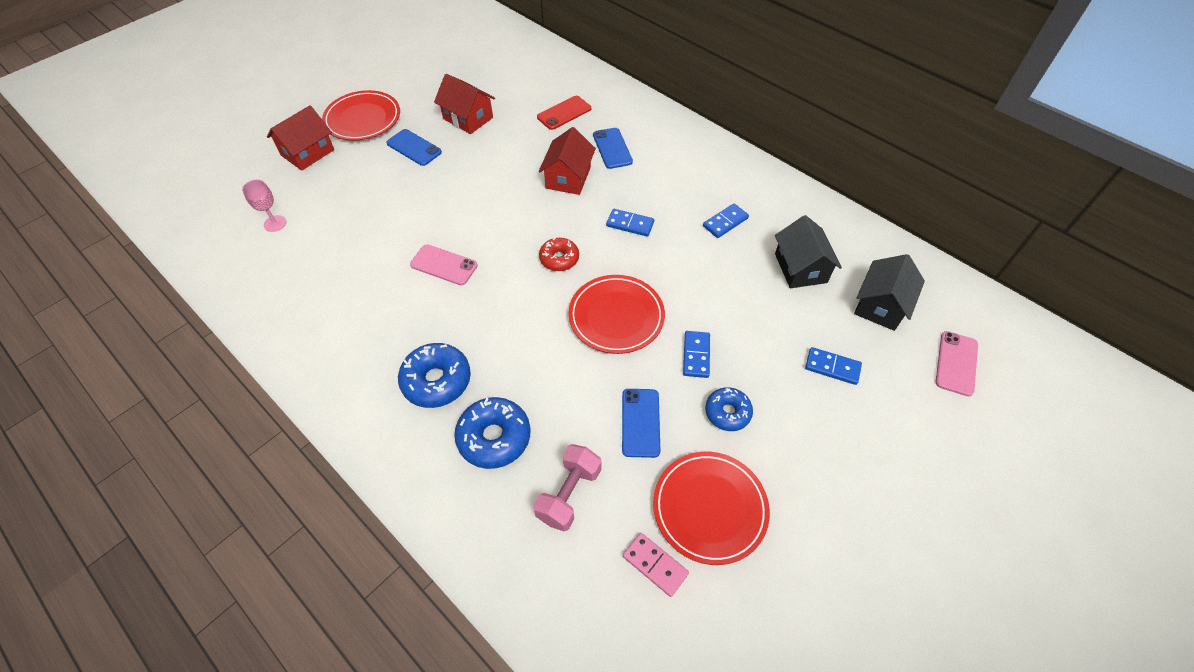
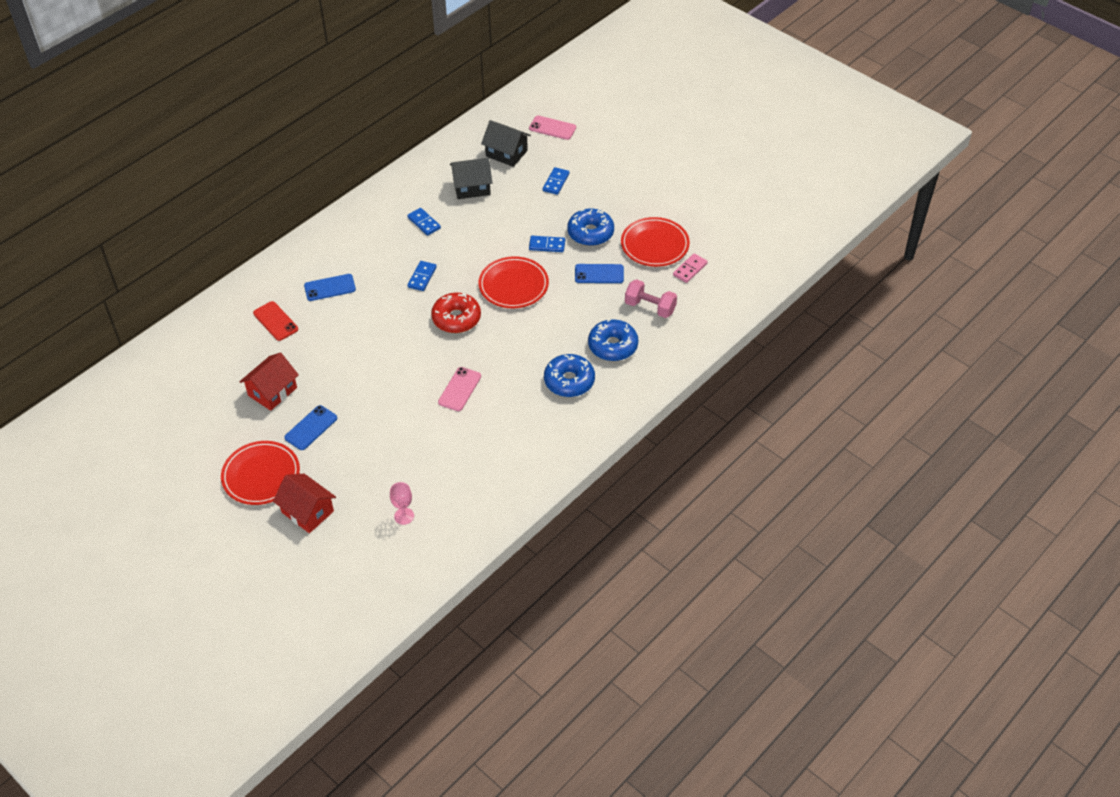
camera: 90 degrees left, 5 degrees down
red house [539,127,596,195] -> none
red donut [539,237,579,271] -> red donut [431,293,481,333], size x1.55
blue donut [705,387,753,431] -> blue donut [567,209,614,246], size x1.55

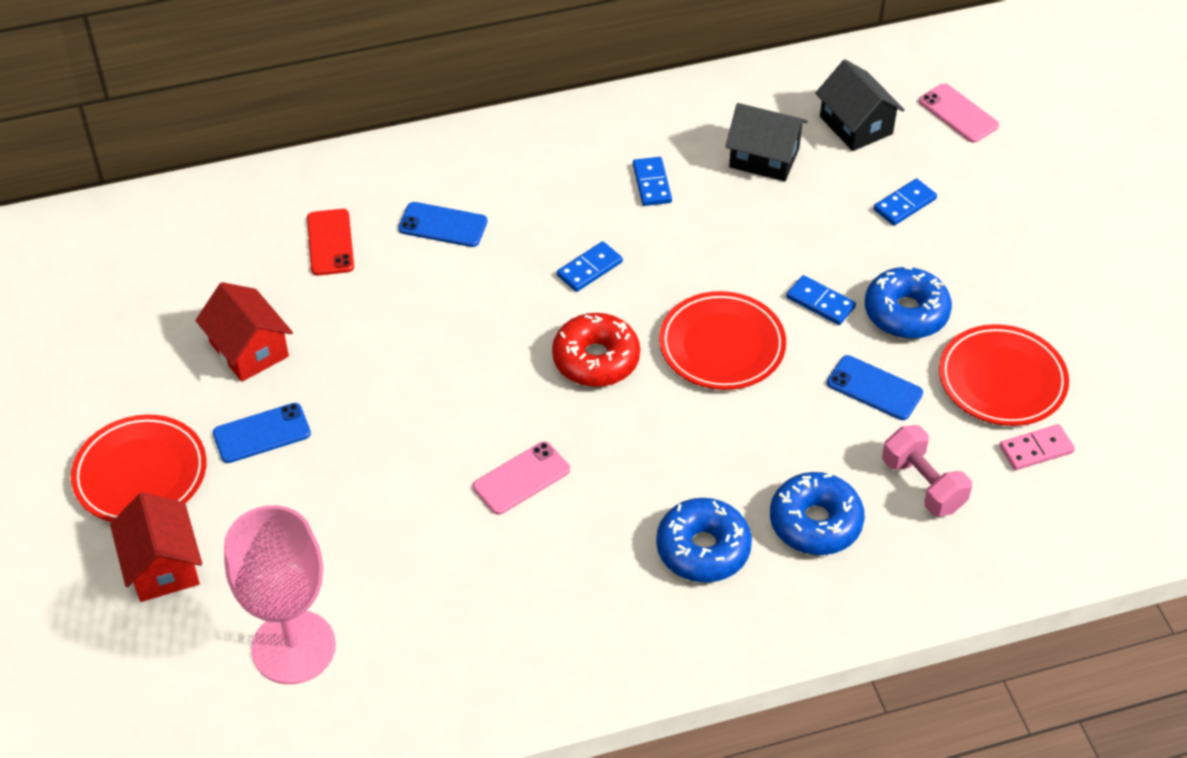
camera: 30 degrees right, 0 degrees up
red house [240,353,299,411] -> red house turned 75 degrees clockwise [195,282,293,382]
pink goblet [390,482,414,525] -> pink goblet [224,505,336,684], size x2.34

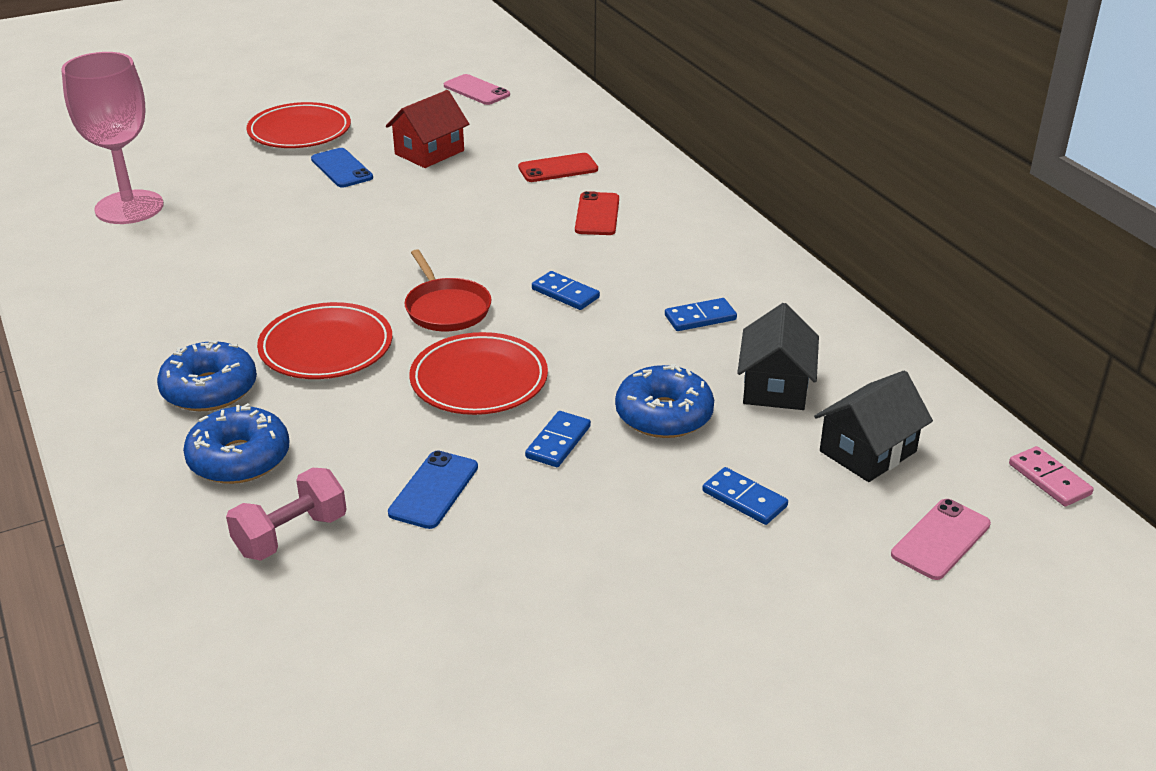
camera: 80 degrees right, 15 degrees down
red house [110,492,202,602] -> none
blue phone [398,202,487,247] -> red phone [575,191,619,235]
pink phone [473,441,570,515] -> pink phone moved to [444,74,510,105]
red donut [552,313,640,387] -> red pan [404,249,491,331]
blue donut [865,266,952,339] -> blue donut moved to [615,364,714,438]
red plate [939,324,1069,426] -> red plate moved to [257,302,392,379]
pink domino [1000,424,1075,470] -> pink domino moved to [1009,446,1094,506]

